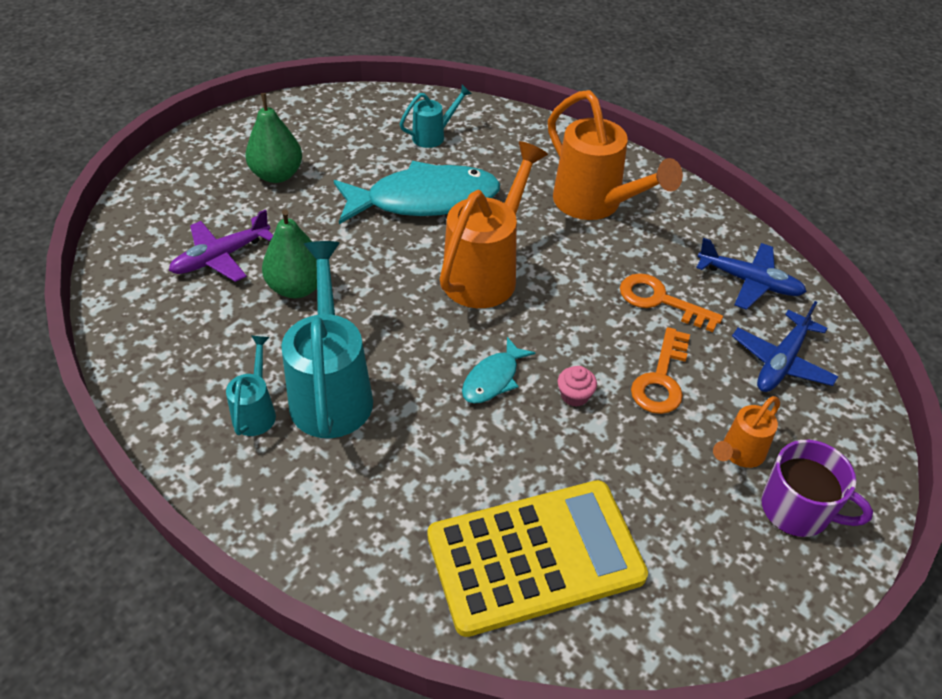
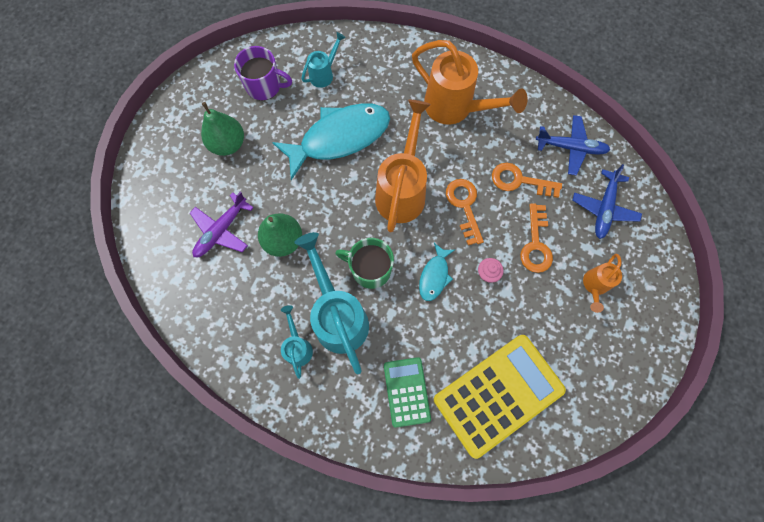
camera: 15 degrees left, 25 degrees up
purple mug [762,440,873,537] -> purple mug moved to [234,46,292,100]
none -> green mug [335,238,394,289]
none -> green calculator [384,357,431,428]
none -> orange key [446,179,484,245]

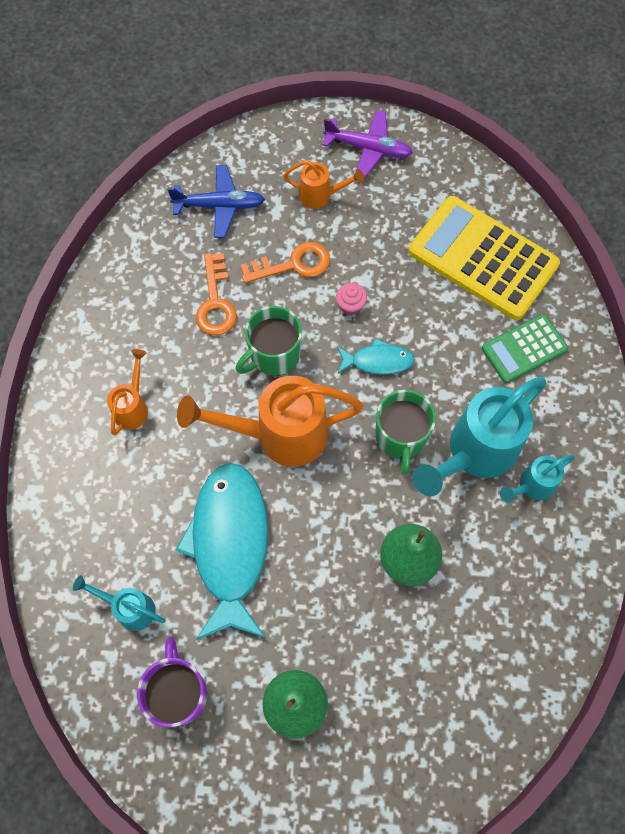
camera: 110 degrees left, 5 degrees down
purple plane [190,192,254,257] -> purple plane moved to [323,110,413,178]
turquoise fish [272,103,390,180] -> turquoise fish turned 45 degrees clockwise [175,463,268,640]
orange watering can [412,40,528,125] -> orange watering can [107,349,148,435], size x0.51
orange key [446,179,484,245] -> green mug [236,306,302,375]
blue plane [536,115,610,175] -> none

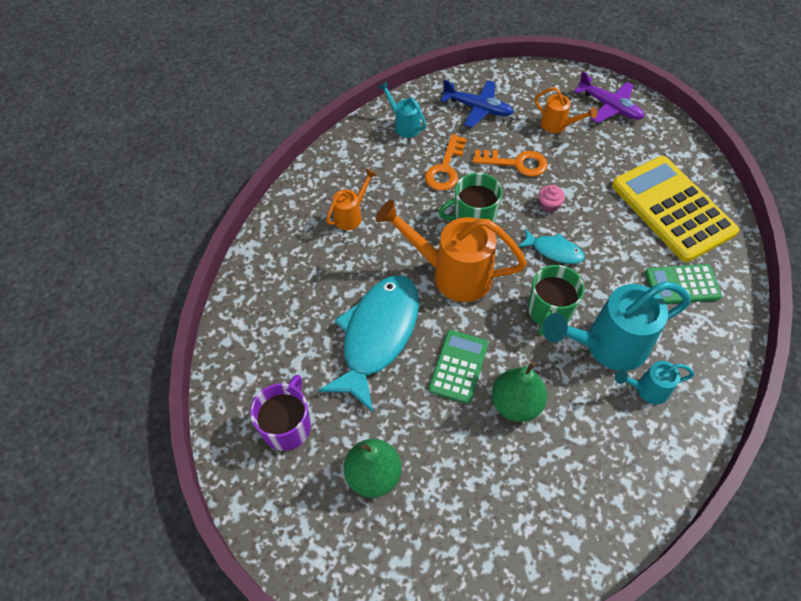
camera: 25 degrees right, 10 degrees down
turquoise watering can [73,575,165,631] -> turquoise watering can moved to [378,81,426,138]
none -> green calculator [429,330,488,404]

